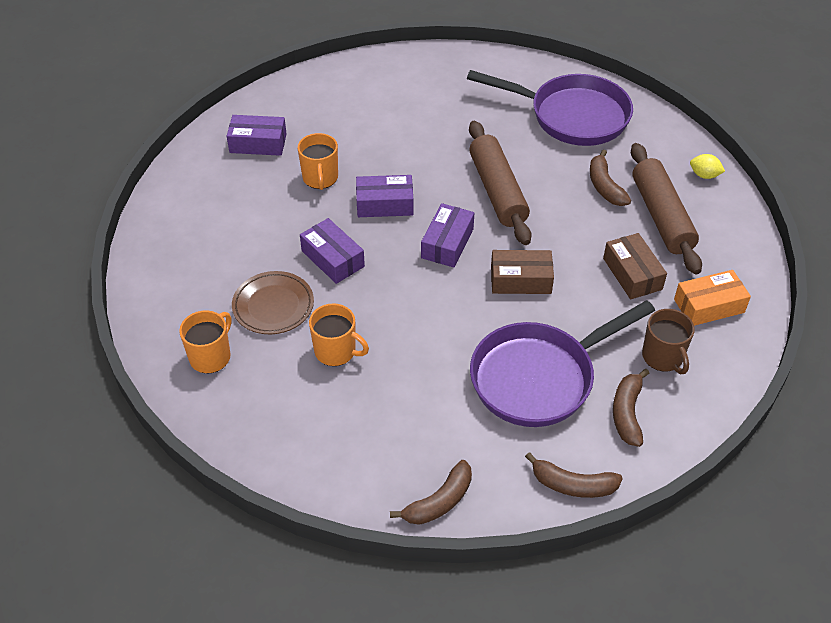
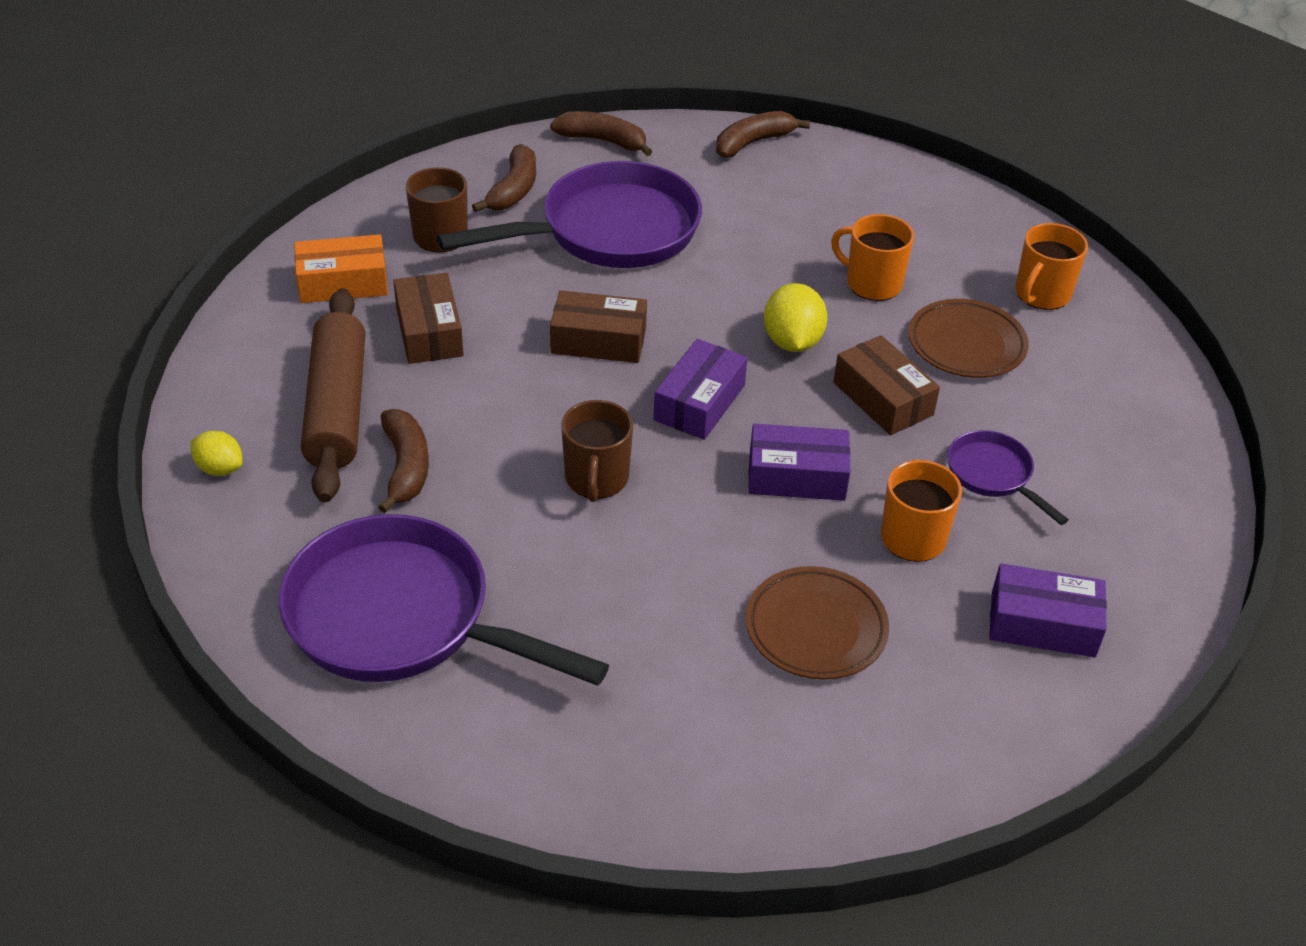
camera: 175 degrees left, 5 degrees down
purple box [300,218,365,284] -> brown box [833,335,940,435]
brown rolling pin [469,121,532,245] -> brown mug [561,400,633,502]
none -> brown plate [746,566,889,680]
none -> yellow lemon [764,283,828,352]
none -> purple pan [947,430,1069,525]

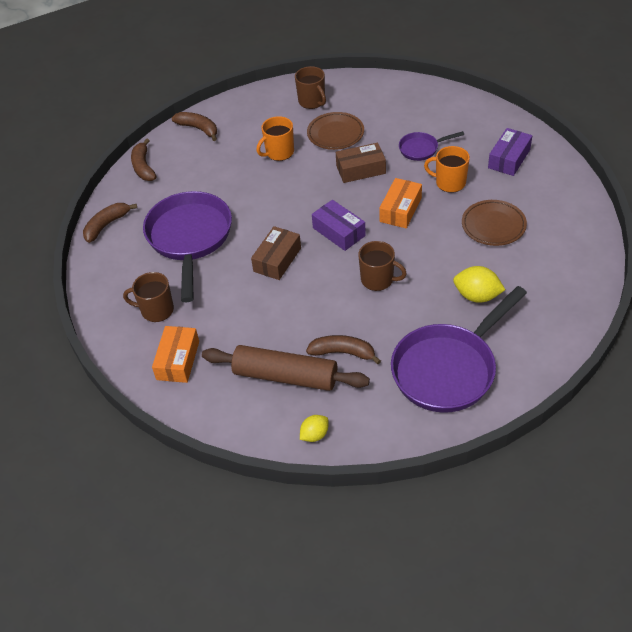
camera: 65 degrees left, 5 degrees up
brown box [393,273,464,364] -> none
brown banana [472,144,536,212] -> brown banana moved to [172,112,217,141]
purple box [748,424,850,501] -> orange box [379,178,422,228]
yellow lemon [764,283,828,352] -> yellow lemon moved to [453,266,505,303]
orange mug [1016,223,1088,310] -> brown mug [295,66,326,109]

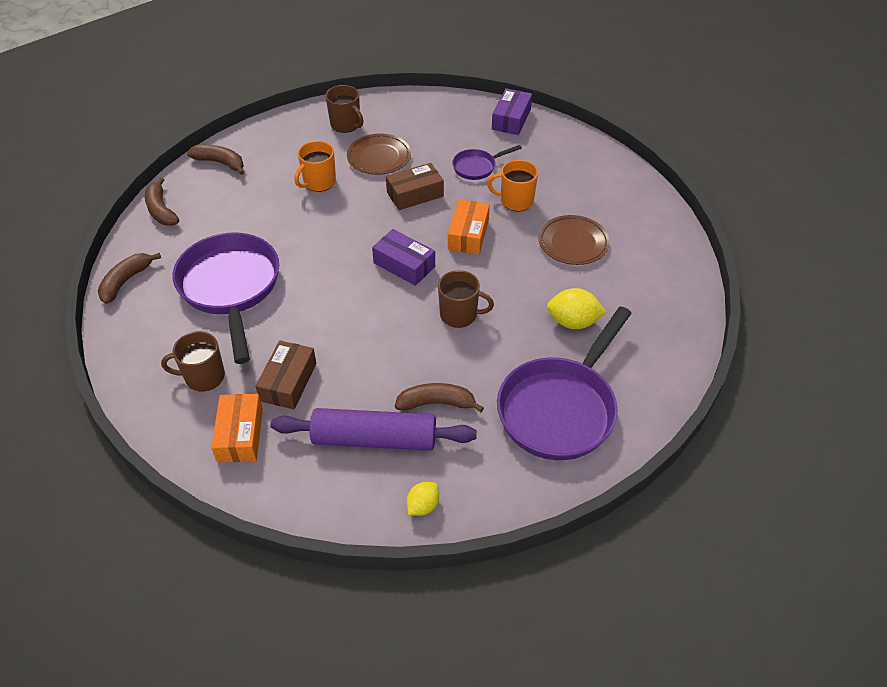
camera: 15 degrees left, 0 degrees up
brown rolling pin [202,345,370,391] -> purple rolling pin [271,408,477,451]
brown box [251,226,301,280] -> brown box moved to [255,341,316,409]
purple box [488,128,532,176] -> purple box moved to [492,88,532,135]

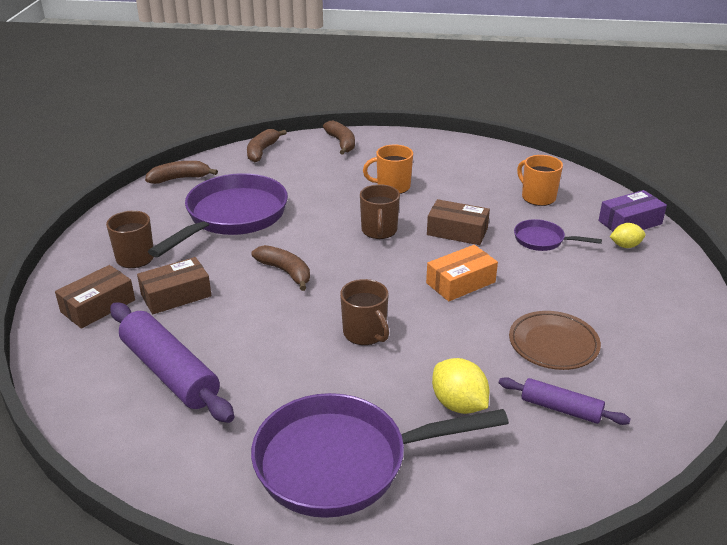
camera: 45 degrees right, 15 degrees down
orange box [211,394,263,462] -> brown box [55,265,135,329]
brown mug [325,85,364,133] -> brown mug moved to [360,184,400,239]
brown plate [347,134,411,175] -> none
purple box [372,229,435,286] -> none
brown banana [395,383,484,412] -> brown banana moved to [251,245,310,291]
yellow lemon [407,482,439,516] -> yellow lemon moved to [610,223,645,248]
orange mug [487,160,538,211] -> orange mug moved to [517,155,563,206]
none -> purple rolling pin [499,377,631,425]

